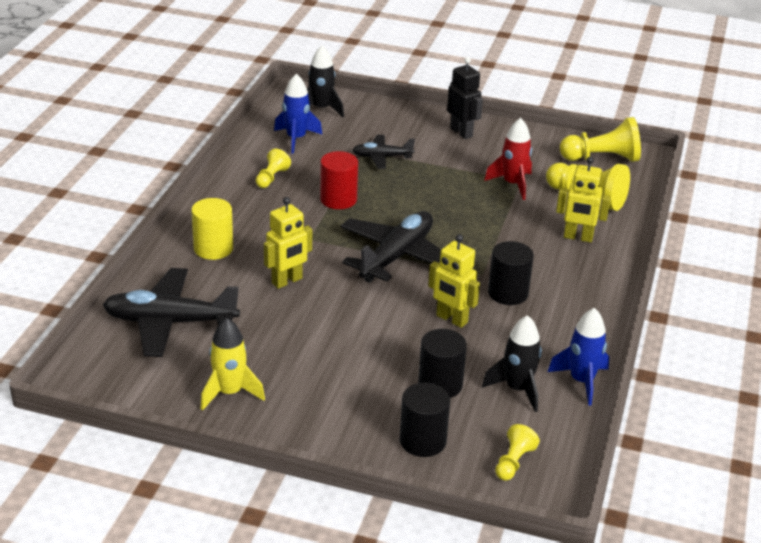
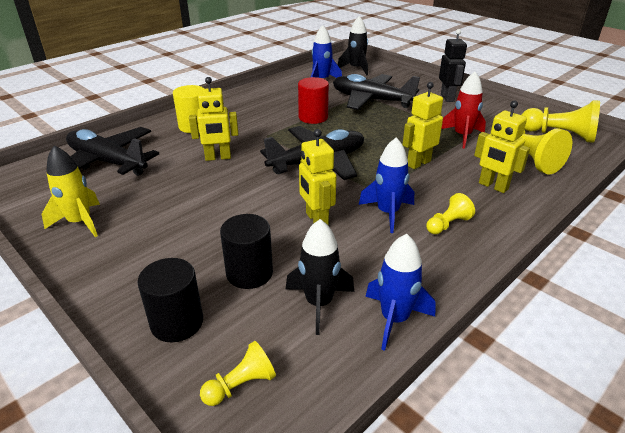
camera: 30 degrees right, 0 degrees up
yellow pawn [256,149,291,188] -> yellow pawn moved to [426,193,475,234]
black plane [353,135,415,169] -> black plane [333,74,420,110], size x1.82
black cylinder [488,241,534,305] -> blue rocket [359,137,414,233]
none -> yellow robot [402,82,443,169]

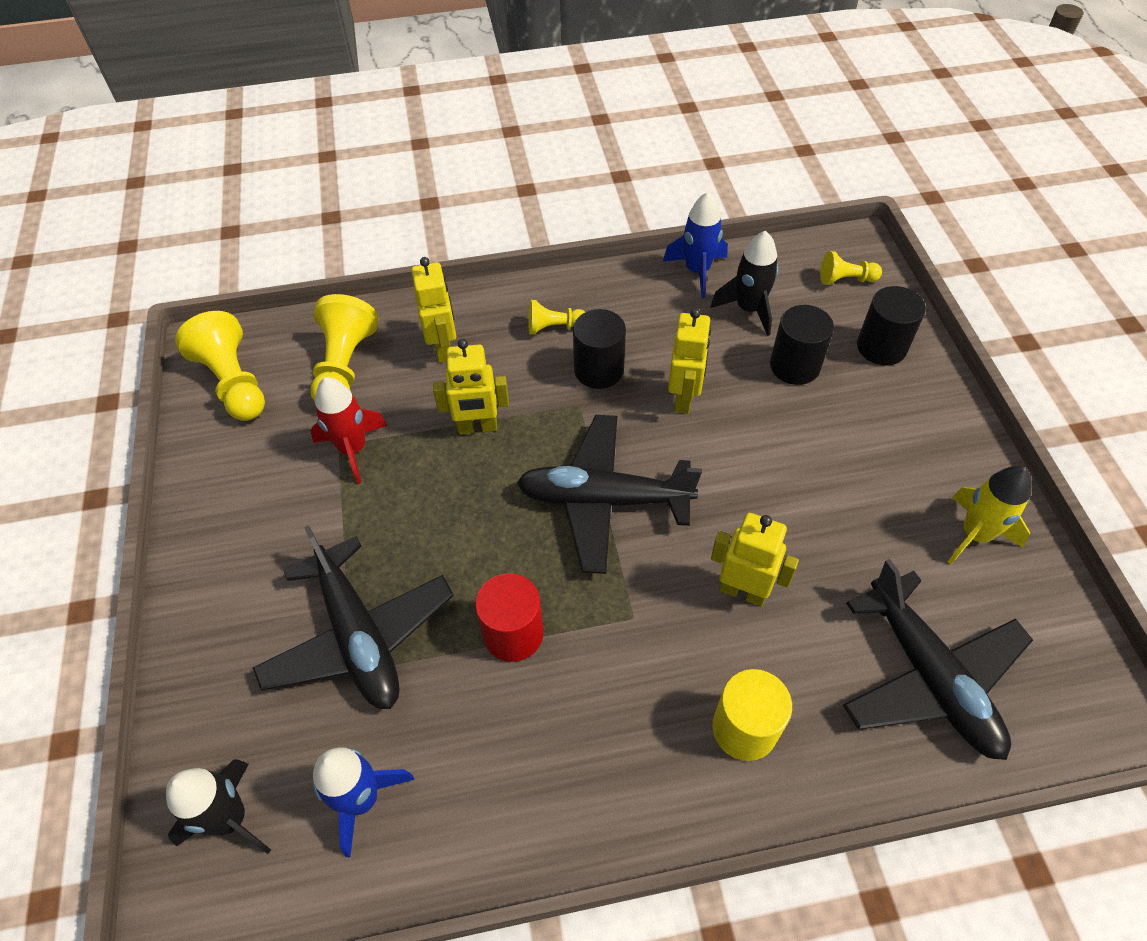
camera: 145 degrees left, 20 degrees up
blue rocket [359,137,414,233] -> black cylinder [573,309,626,389]
black robot [439,29,467,102] -> none

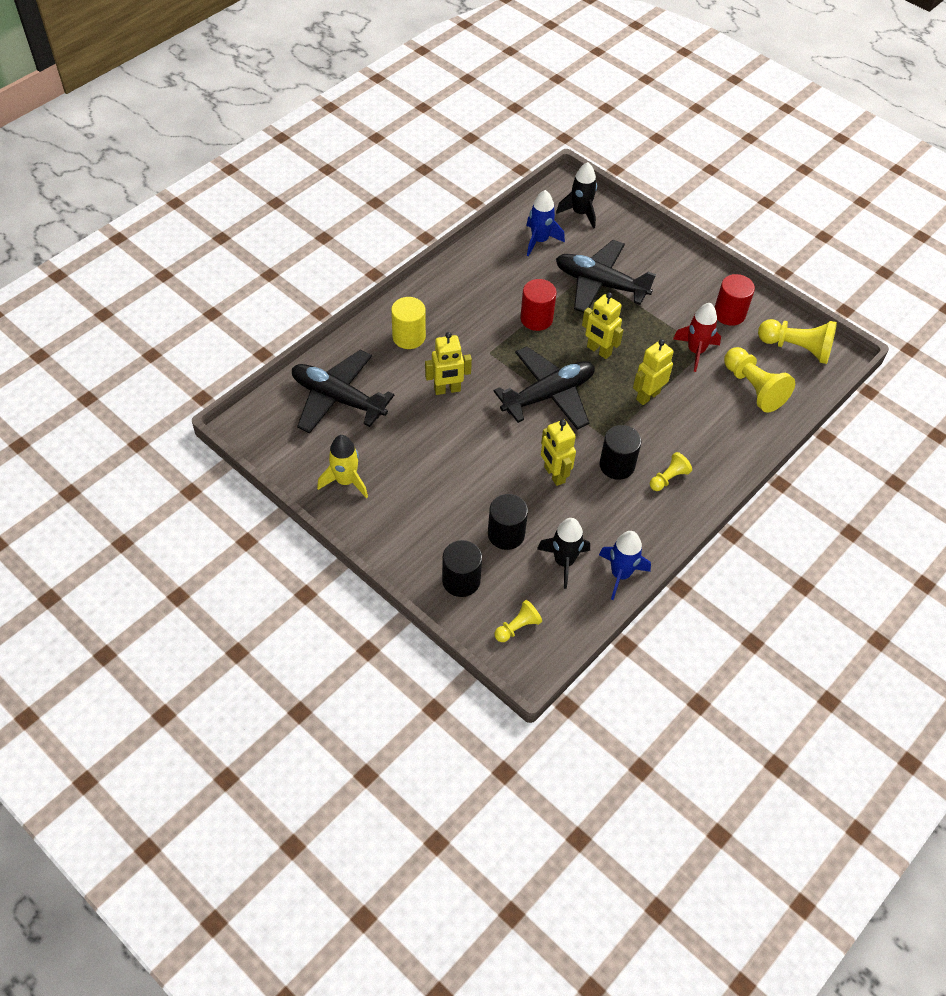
camera: 140 degrees right, 0 degrees up
yellow robot [411,257,456,363] -> yellow robot moved to [582,292,623,359]
none -> red cylinder [715,274,755,326]

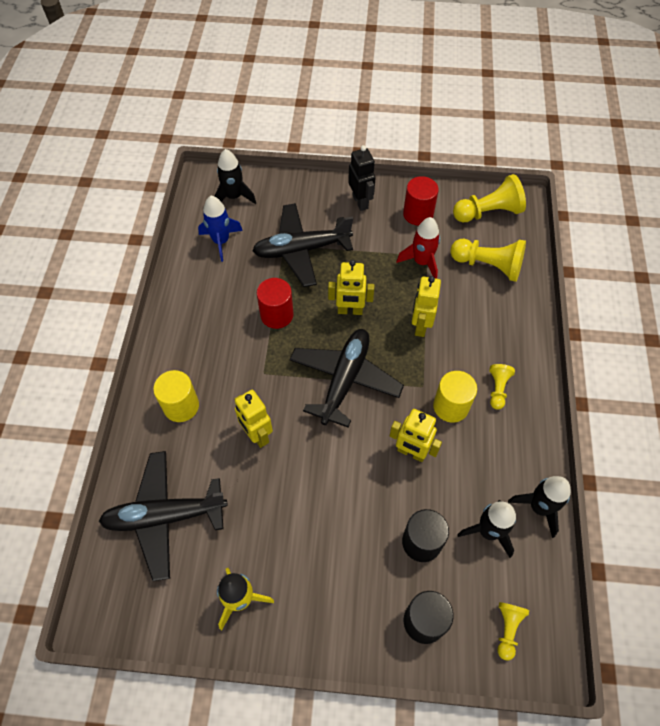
camera: 35 degrees left, 5 degrees up
yellow robot [425,332,472,395] -> yellow robot turned 105 degrees clockwise [235,390,273,448]
black cylinder [599,425,641,480] -> yellow cylinder [433,371,477,423]
blue rocket [599,531,651,600] -> black rocket [508,476,571,538]
none -> black robot [348,145,376,211]

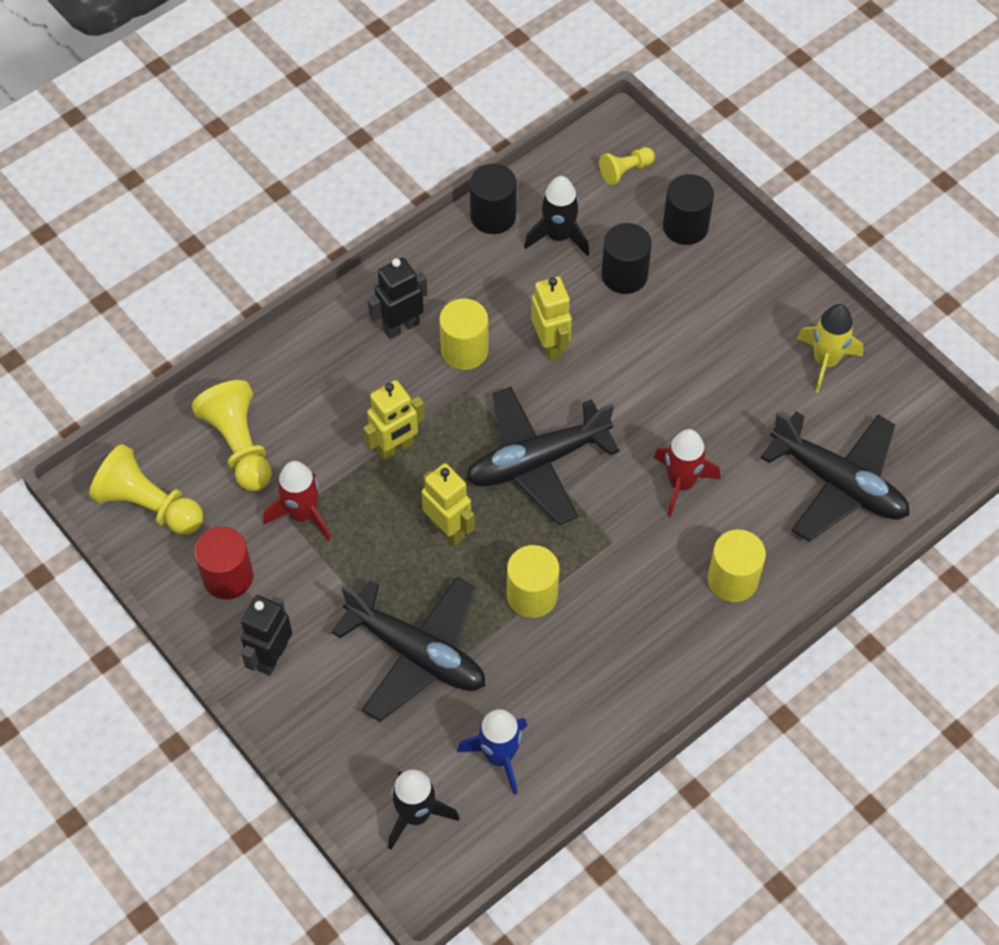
camera: 135 degrees left, 0 degrees up
yellow robot [235,390,273,448] -> red rocket [654,429,720,517]
red cylinder [257,278,293,329] -> yellow cylinder [507,545,560,618]
yellow pawn [489,364,515,410] -> black robot [368,258,427,339]
black rocket [508,476,571,538] -> black cylinder [470,164,517,234]

